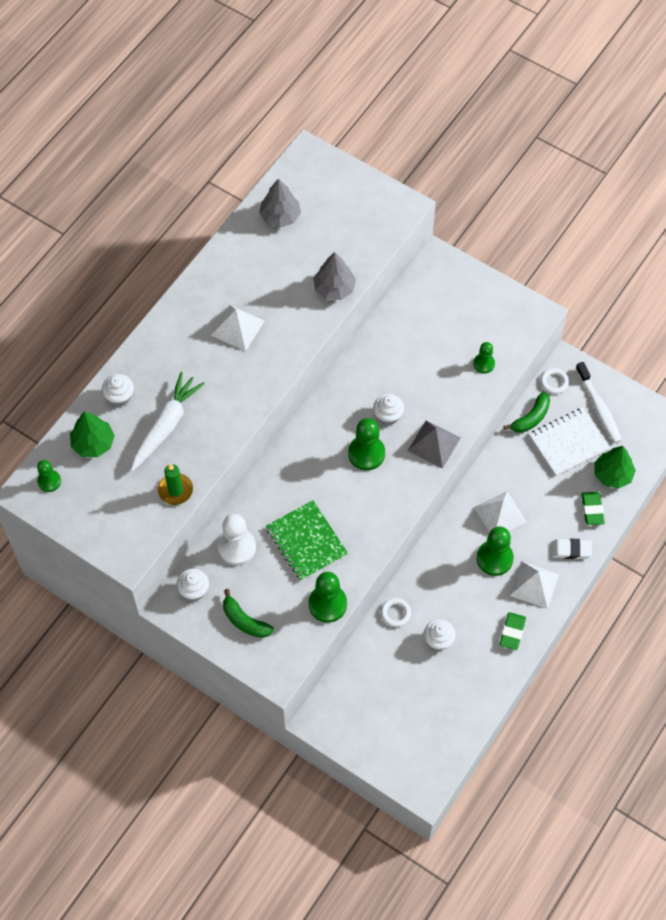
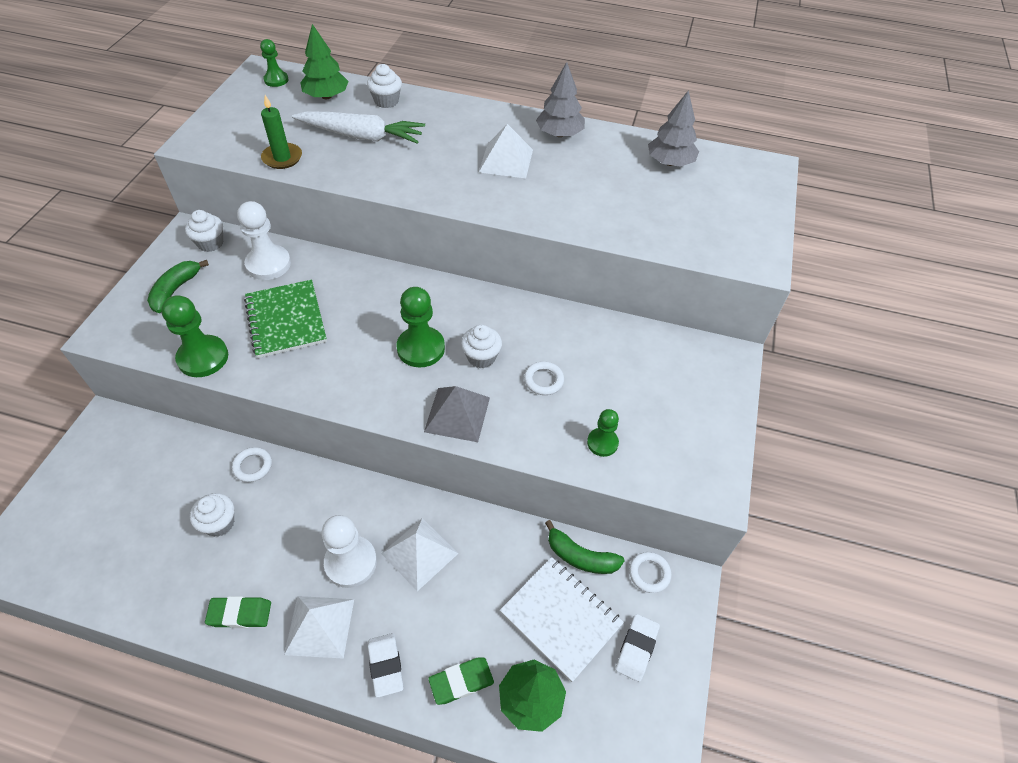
camera: 70 degrees right, 10 degrees down
green notebook [266,500,348,581] -> green notebook turned 60 degrees counterclockwise [244,280,327,358]
grey tree [313,252,356,300] -> grey tree moved to [536,62,585,137]
green pawn [476,526,514,576] -> white pawn [322,515,377,588]
white toothbrush [576,362,622,443] -> white eraser [615,614,660,682]
none -> white ring [524,361,564,395]

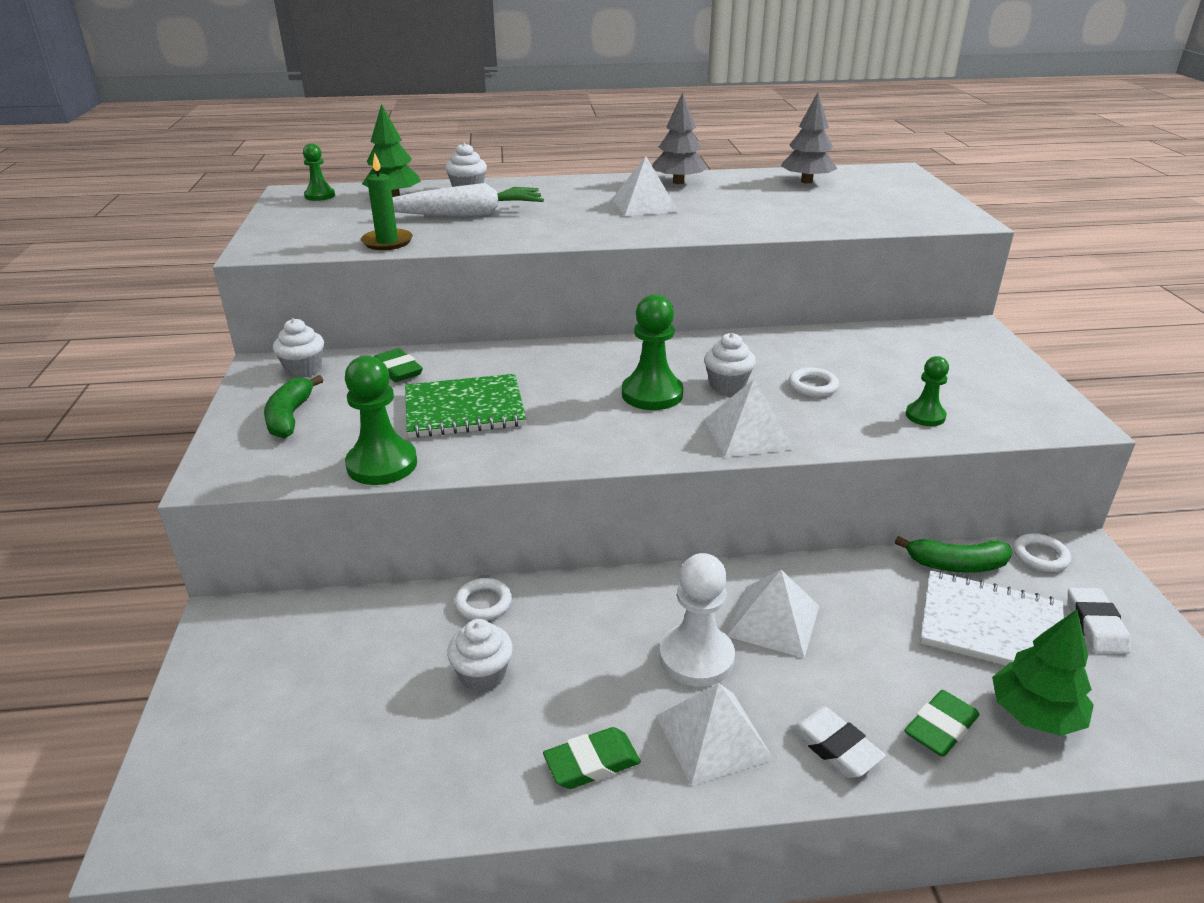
camera: 20 degrees left, 20 degrees down
white pawn [237,201,291,280] -> green eraser [374,348,423,382]
green notebook [244,280,327,358] -> green notebook turned 60 degrees counterclockwise [405,374,526,438]
grey pyramid [424,386,490,442] -> white pyramid [704,379,794,457]

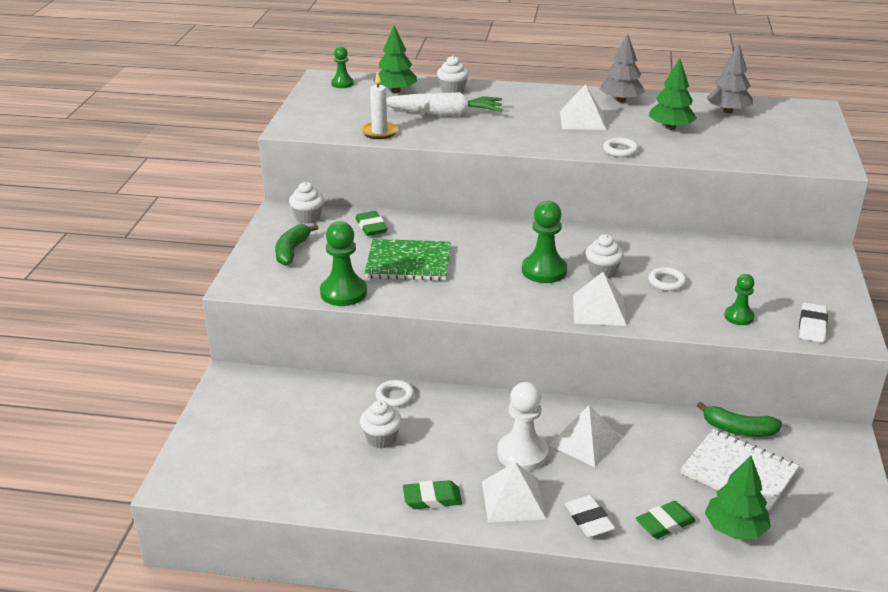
camera: 15 degrees right, 0 degrees up
green candle [361,153,413,250] -> white candle [361,71,398,139]
white ring [1013,533,1071,572] -> white ring moved to [603,138,639,157]
white eraser [1068,587,1131,654] -> white eraser moved to [799,302,828,343]
none -> green tree [649,58,697,130]

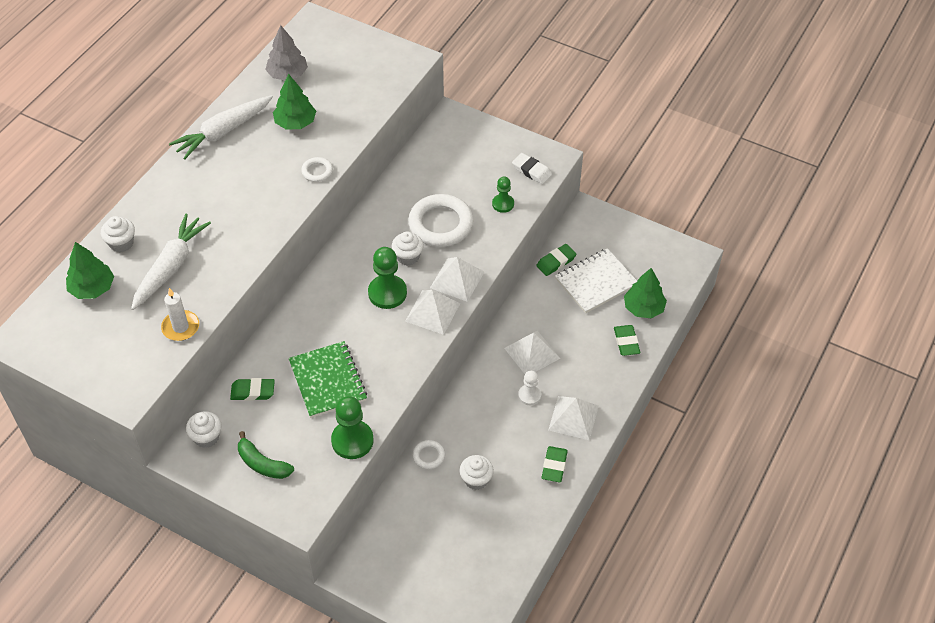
camera: 70 degrees left, 20 degrees up
green pawn [331,46,354,88] -> none
green notebook [364,239,451,281] -> green notebook turned 45 degrees counterclockwise [289,341,367,418]
white pawn [497,382,548,471] -> white pawn [518,371,541,405], size x0.60
white pyramid [560,84,606,130] -> white pyramid moved to [405,290,460,335]
white eraser [565,495,615,537] -> none
grey tree [600,34,645,103] -> white carrot [169,95,273,160]
white ring [648,267,687,291] -> white ring [408,194,473,247], size x2.13
green banana [697,402,782,437] -> green eraser [536,244,576,276]

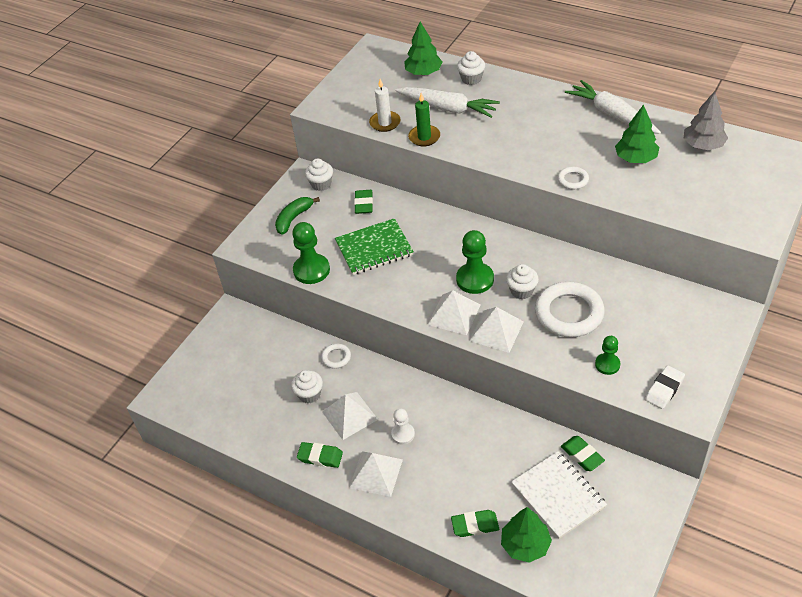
camera: 95 degrees right, 5 degrees down
white pyramid [504,331,560,374] -> white pyramid moved to [322,392,378,440]
none -> green candle [408,93,440,146]

